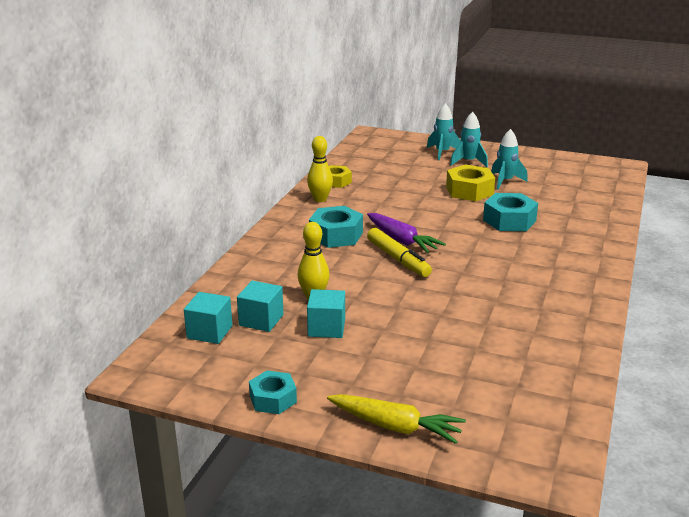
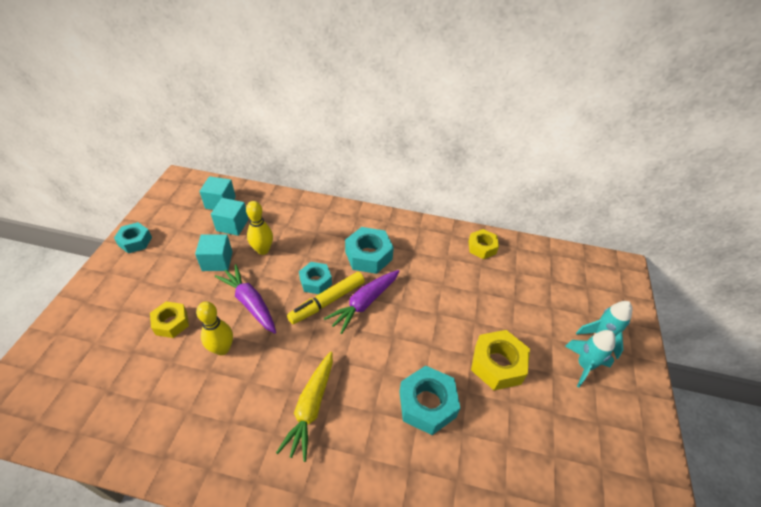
camera: 80 degrees right, 20 degrees up
yellow bowling pin [307,136,333,202] -> yellow bowling pin moved to [196,301,233,355]
yellow carrot [327,394,466,444] -> yellow carrot moved to [276,352,333,462]
turquoise rocket [491,129,528,190] -> none
none -> yellow nut [150,301,189,338]
none -> purple carrot [215,264,276,334]
none -> turquoise nut [299,262,332,294]

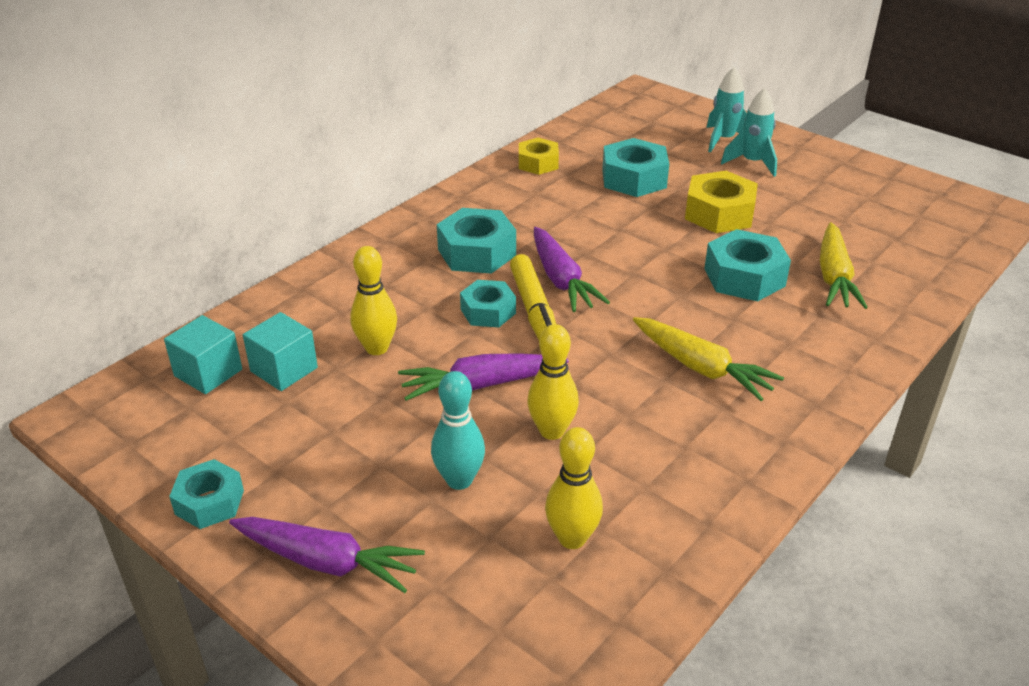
camera: 60 degrees left, 10 degrees down
yellow nut [150,301,189,338] -> turquoise bowling pin [431,371,485,490]
turquoise cube [195,234,233,271] -> none
none -> purple carrot [229,517,425,593]
none -> yellow bowling pin [545,427,603,549]
none -> turquoise nut [602,138,669,197]
none -> yellow carrot [820,222,868,309]

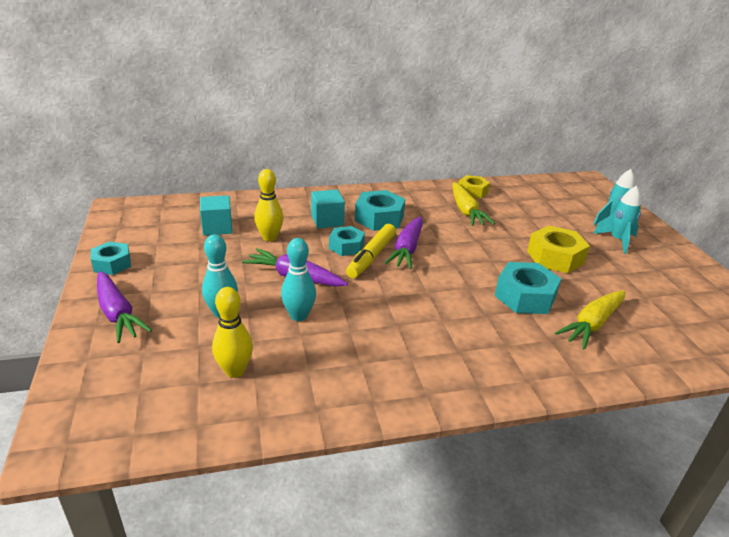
camera: 35 degrees right, 5 degrees down
turquoise cube [164,315,242,394] -> turquoise cube moved to [311,189,345,229]
yellow bowling pin [527,324,579,440] -> turquoise bowling pin [281,238,316,321]
turquoise nut [602,138,669,197] -> none
yellow carrot [633,317,784,401] -> yellow carrot moved to [452,182,495,226]

